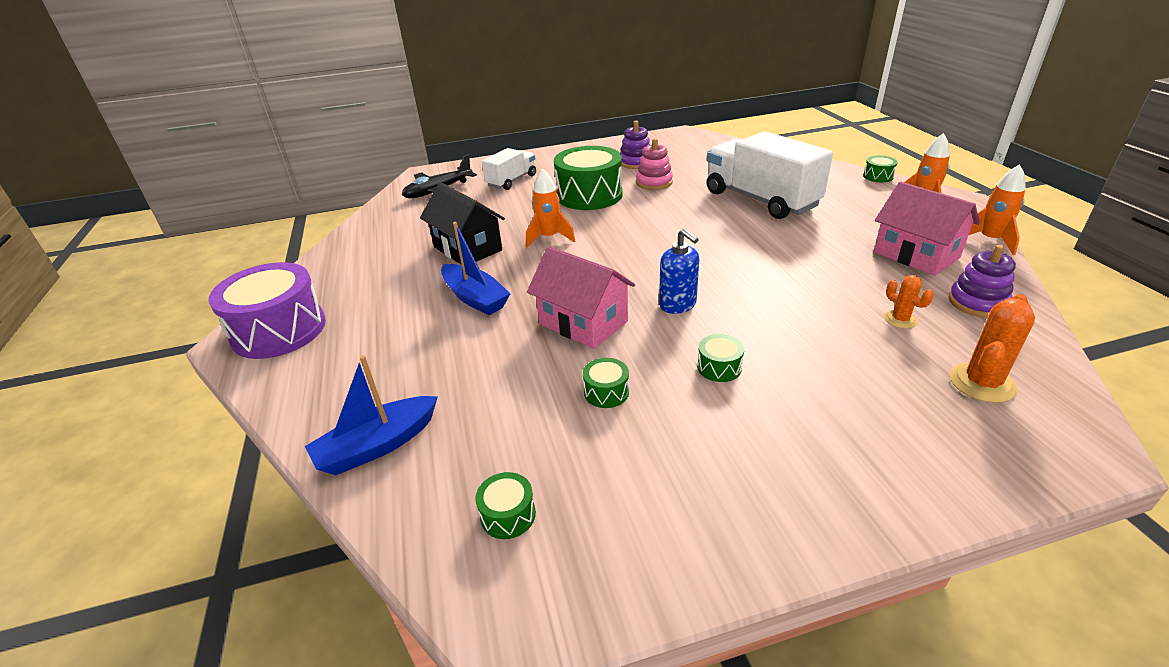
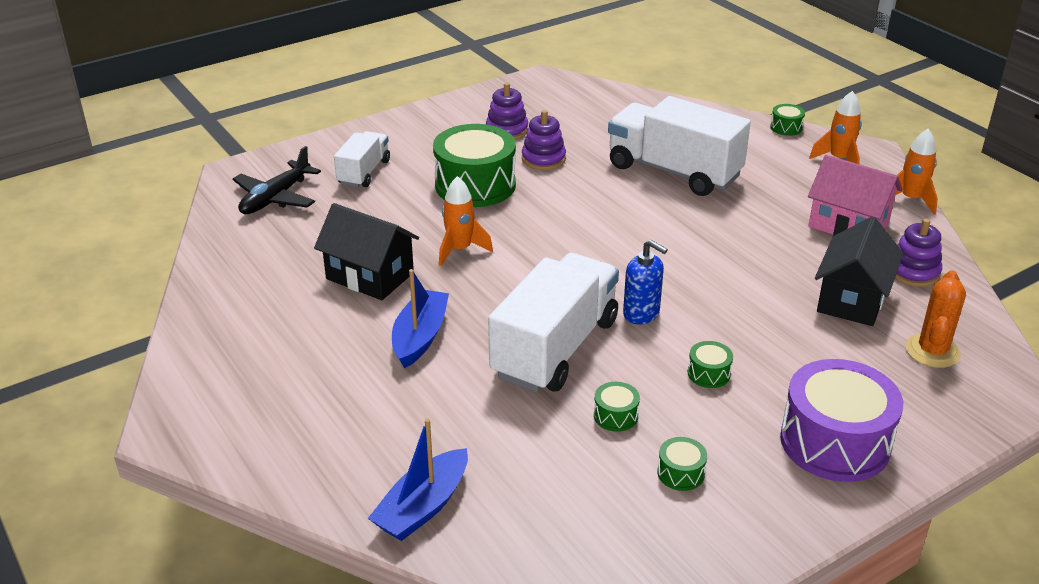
camera: 20 degrees left, 0 degrees up
purple drum [208,262,326,359] -> purple drum moved to [780,359,903,482]
blue boat [441,222,511,315] -> blue boat turned 105 degrees counterclockwise [392,269,449,368]
green drum [475,472,536,539] -> green drum moved to [657,437,707,491]
pink house [527,246,635,349] -> white truck [488,253,619,392]
pink stacking toy [636,138,673,190] -> purple stacking toy [522,110,566,170]
orange cactus [884,275,934,328] -> black house [815,217,903,326]

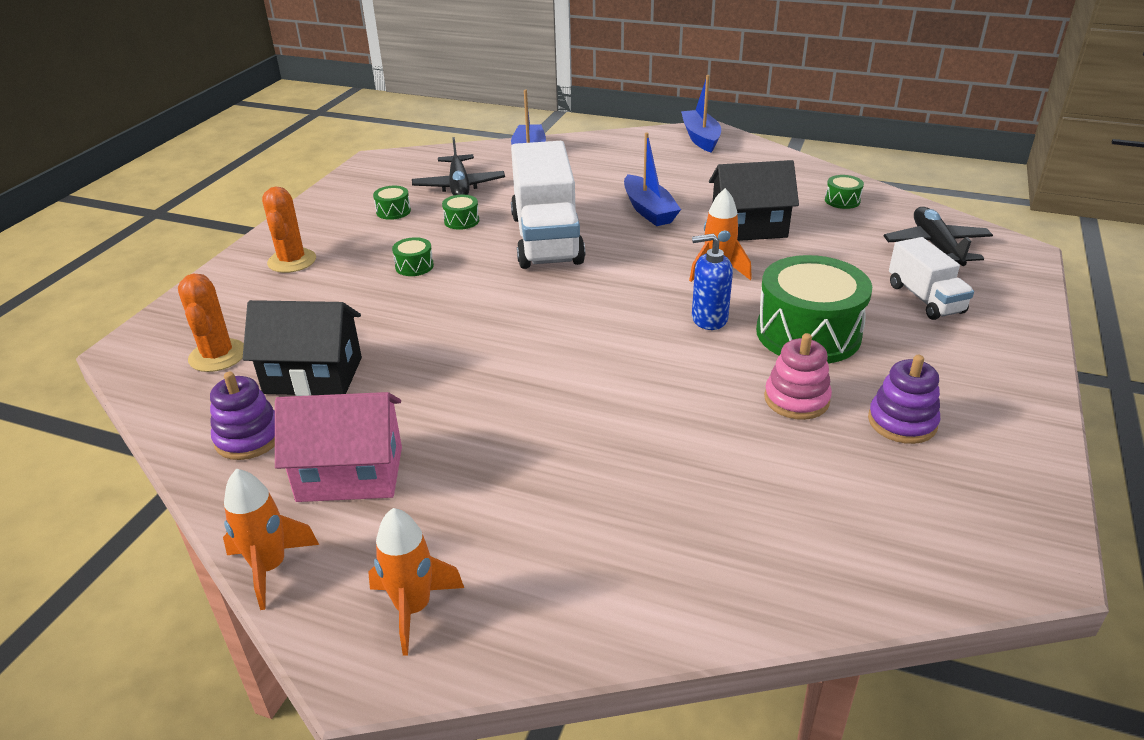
camera: 145 degrees right, 0 degrees up
purple stacking toy [522,110,566,170] -> pink stacking toy [764,333,832,420]
white truck [608,96,751,196] -> none
blue soap dispenser [623,240,668,325] -> blue soap dispenser moved to [692,234,733,330]
green drum [770,104,805,136] -> green drum moved to [825,175,864,209]
purple drum [780,359,903,482] -> orange cactus [262,186,316,273]
black house [815,217,903,326] -> black house turned 75 degrees counterclockwise [243,300,362,396]
none -> black plane [412,137,505,196]
none -> blue boat [681,75,721,153]

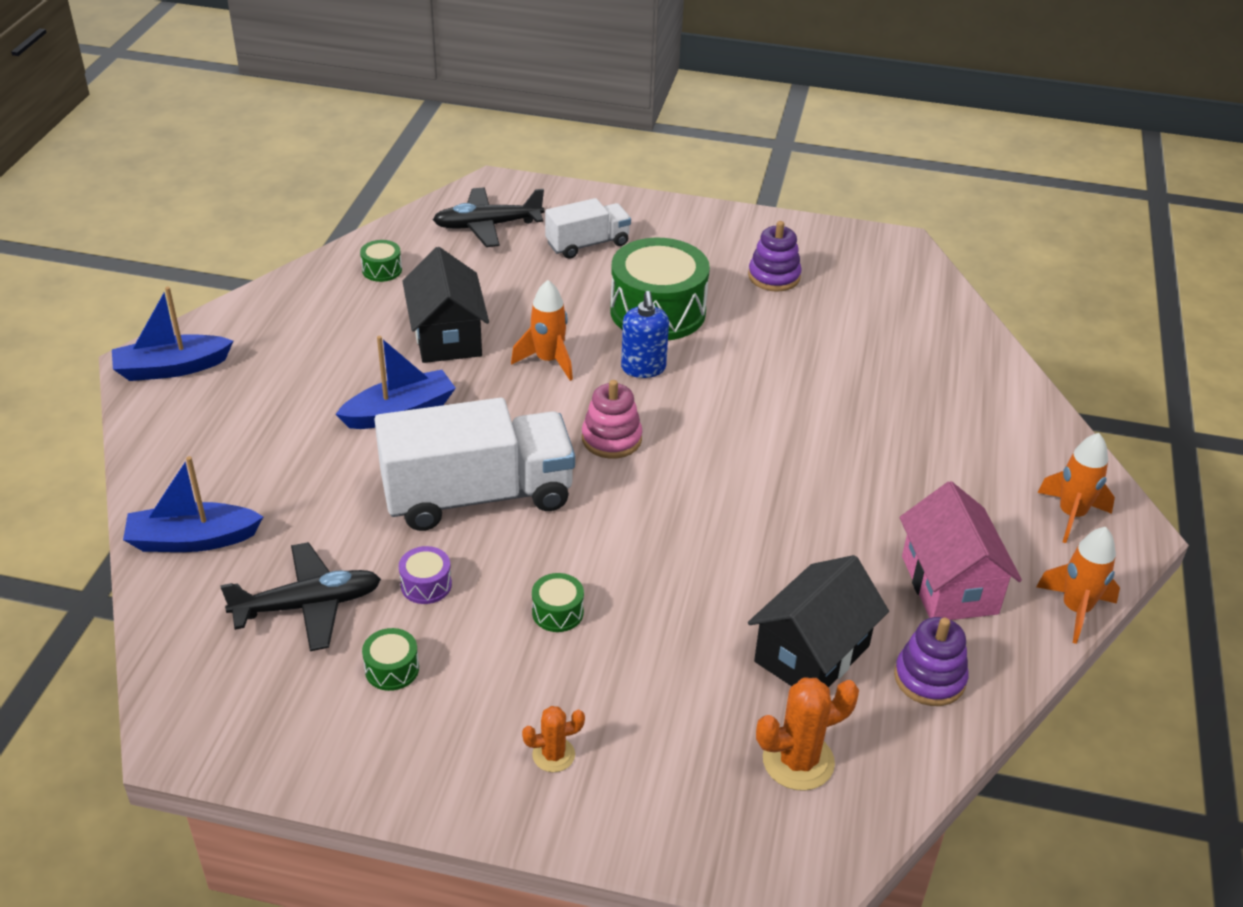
camera: 100 degrees left, 5 degrees up
black house [243,300,362,396] -> black house turned 45 degrees clockwise [748,555,889,687]
orange cactus [262,186,316,273] -> orange cactus [522,706,585,772], size x0.59
green drum [442,195,479,230] -> purple drum [399,546,452,604]
pink stacking toy [764,333,832,420] -> pink stacking toy moved to [582,380,642,459]

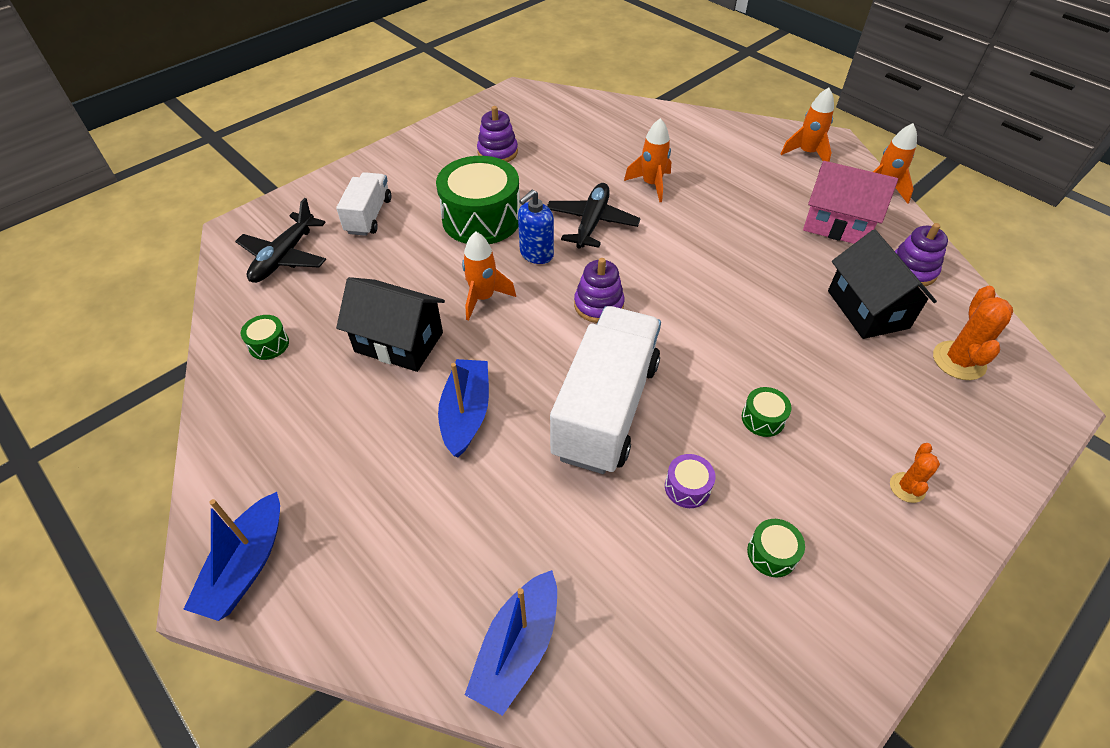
camera: 55 degrees left, 10 degrees up
black plane [220,542,381,651] -> black plane moved to [547,183,641,248]
pink stacking toy [582,380,642,459] -> purple stacking toy [574,258,625,323]
blue soap dispenser [621,291,669,378] -> blue soap dispenser turned 105 degrees clockwise [518,190,554,264]
none -> orange rocket [624,118,671,202]

